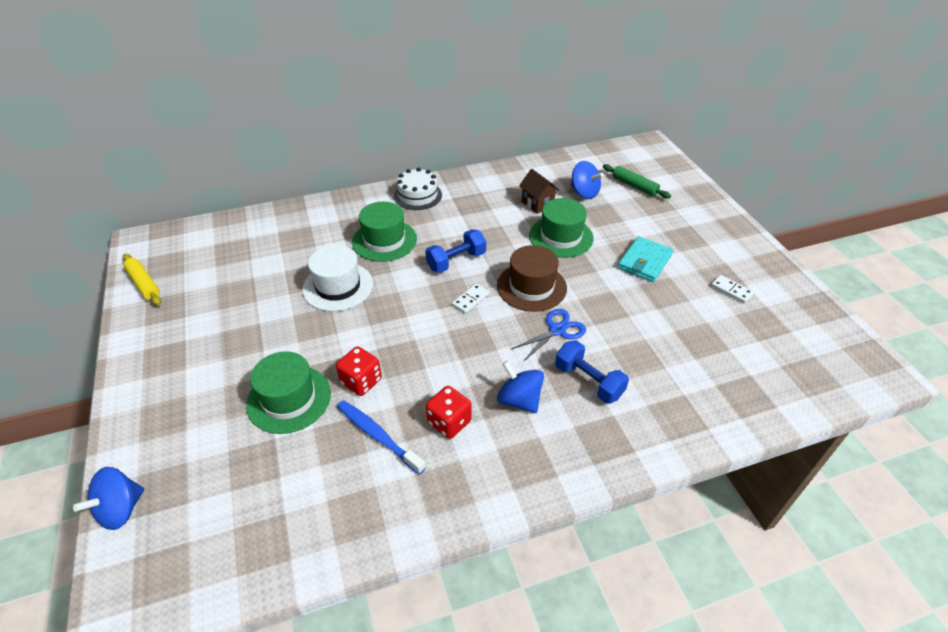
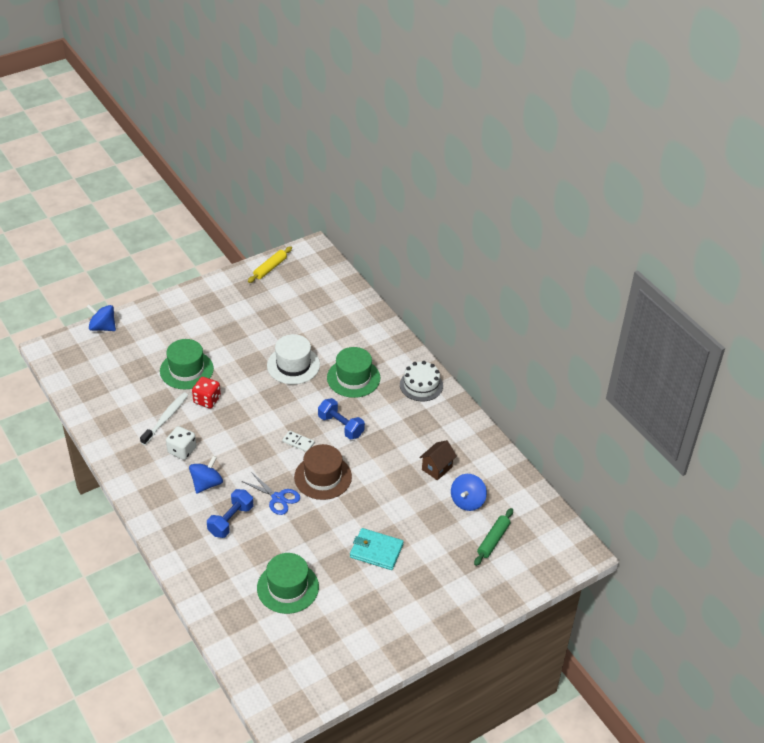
camera: 75 degrees right, 0 degrees up
blue toothbrush [337,400,426,475] -> white toothbrush [140,392,188,445]
red dice [426,386,471,439] -> white dice [166,426,196,460]
green hat [529,198,594,258] -> green hat moved to [257,553,319,614]
white domino [711,275,754,304] -> none

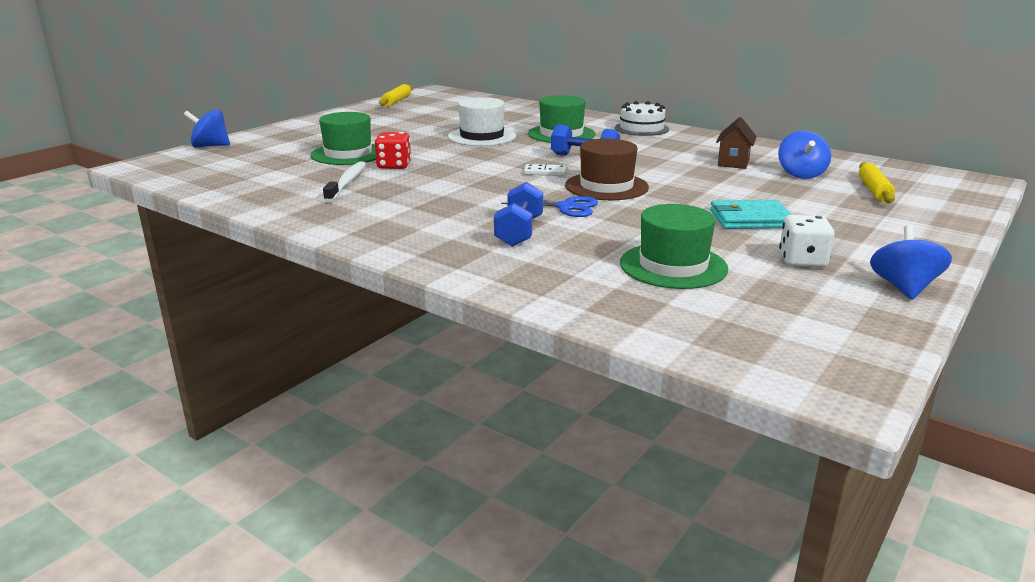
camera: 20 degrees left, 20 degrees down
white dice [166,426,196,460] -> white dice moved to [779,215,835,268]
blue spinning top [189,455,223,494] -> blue spinning top moved to [870,225,952,300]
green rolling pin [474,508,513,566] -> yellow rolling pin [859,162,895,203]

